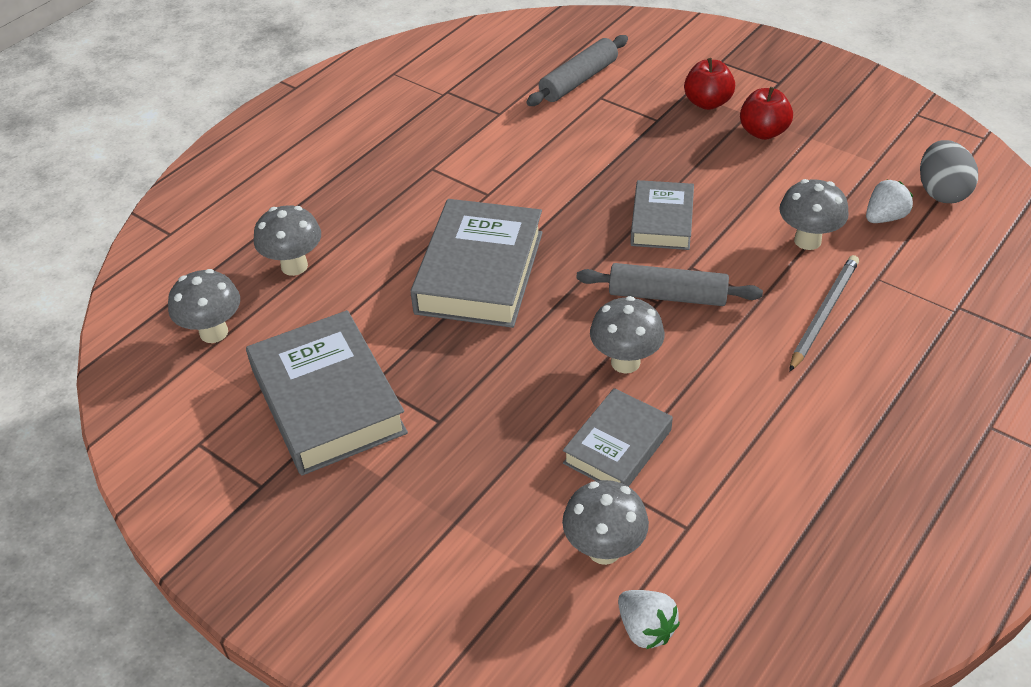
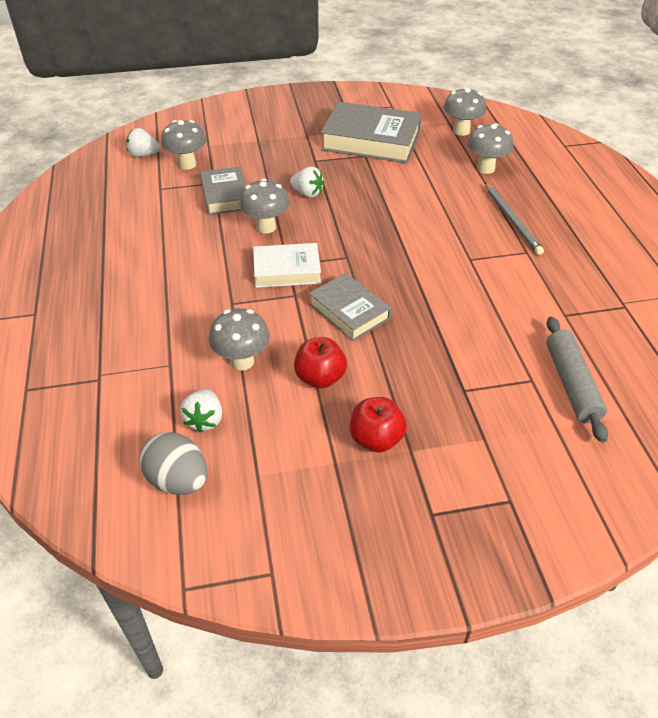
camera: 130 degrees right, 0 degrees up
grey book [410,199,543,328] -> none
grey rolling pin [576,263,763,306] -> white book [253,243,321,288]
red apple [684,58,735,110] -> red apple moved to [294,337,347,388]
grey pencil [789,255,859,372] -> grey pencil moved to [485,182,544,255]
none -> white strawberry [290,167,324,198]

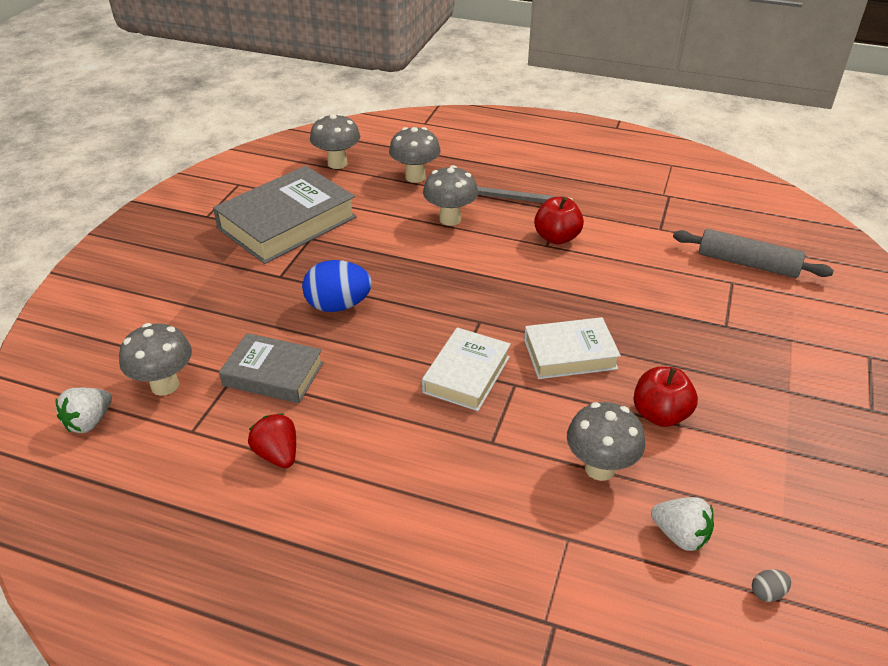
camera: 60 degrees left, 5 degrees down
grey egg [139,432,207,495] -> grey egg [752,569,791,602], size x0.42
grey mushroom [239,178,289,234] -> grey mushroom moved to [423,165,478,226]
white strawberry [290,167,324,198] -> blue egg [302,260,372,312]
grey book [309,273,391,341] -> white book [524,317,621,379]
red apple [350,397,407,453] -> red apple moved to [534,197,584,245]
none -> red strawberry [248,414,296,468]

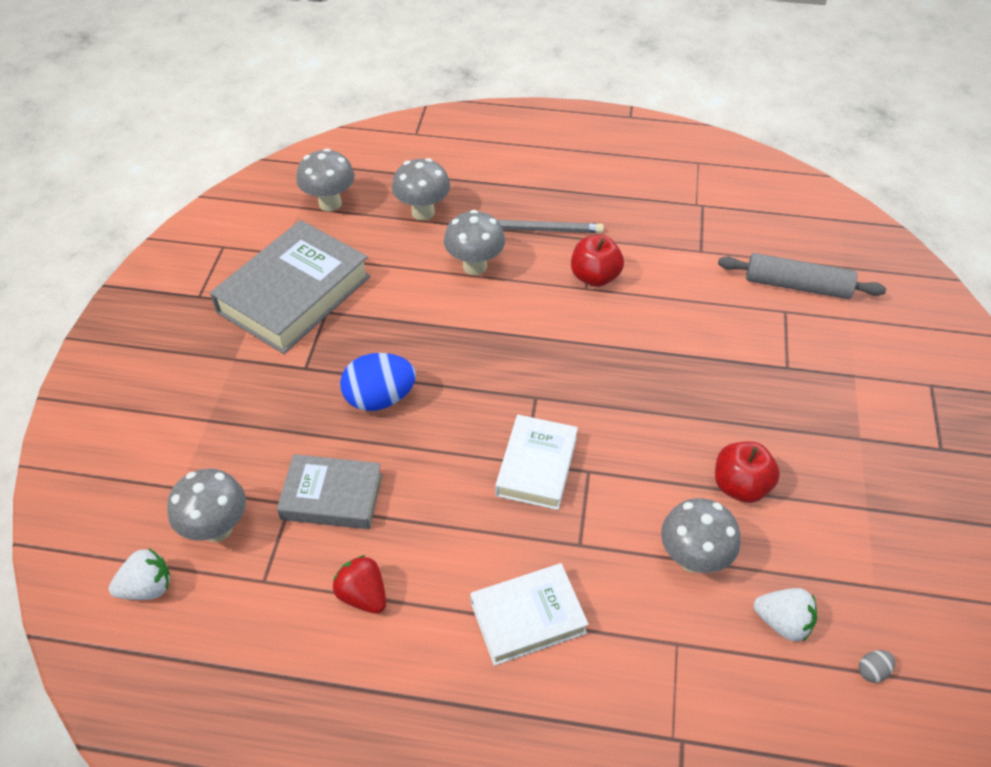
camera: 10 degrees left, 10 degrees up
white strawberry [56,388,112,433] -> white strawberry turned 135 degrees counterclockwise [109,548,170,600]
white book [524,317,621,379] -> white book moved to [470,563,589,666]

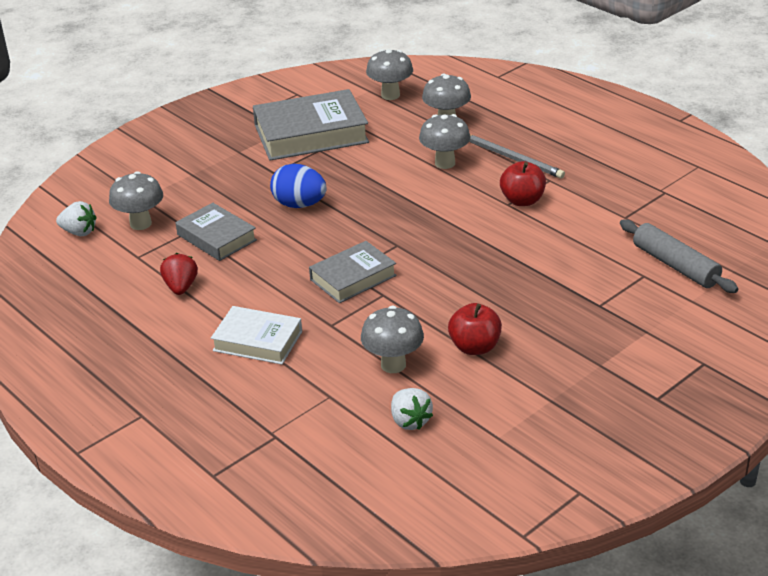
camera: 40 degrees right, 15 degrees down
white book [495,415,578,510] -> grey book [309,241,397,303]
grey egg [859,650,895,683] -> none

